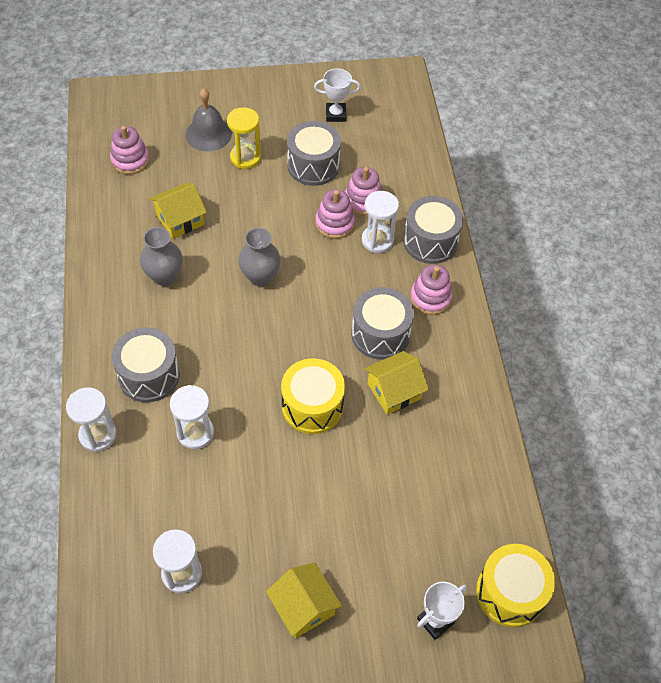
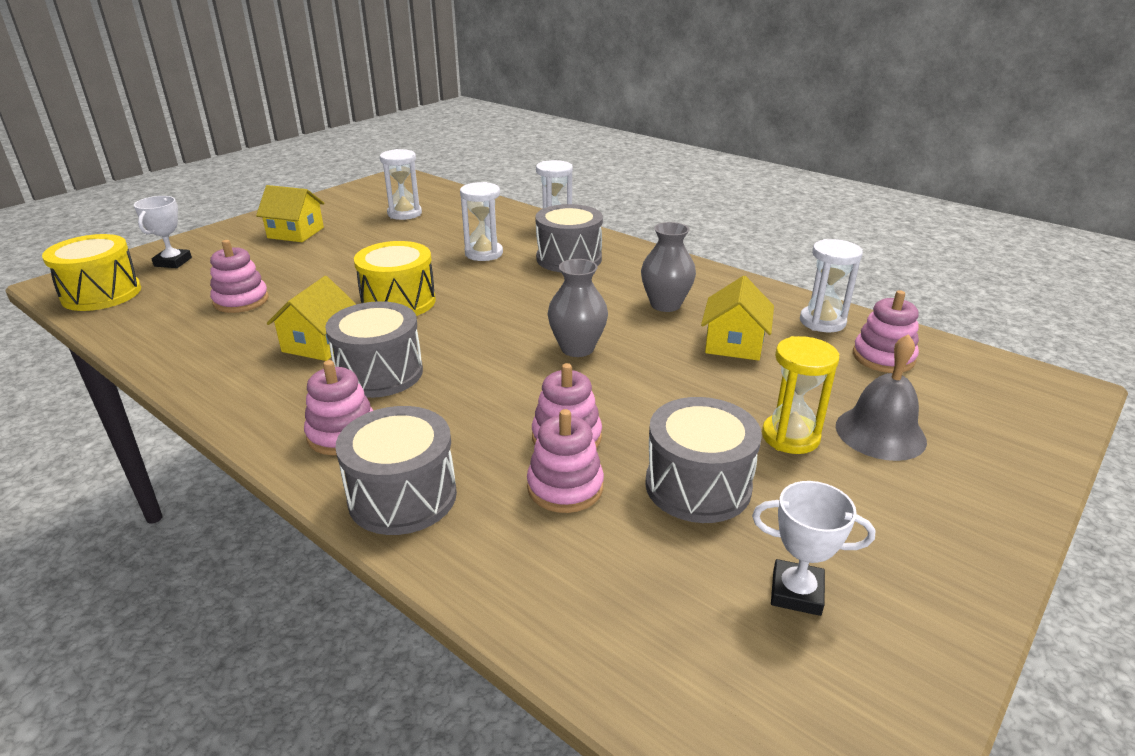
camera: 140 degrees right, 25 degrees down
white trophy [314,68,360,122] -> white trophy turned 60 degrees clockwise [752,481,875,616]
white hourglass [362,191,399,253] -> white hourglass moved to [800,239,863,332]
none -> pink stacking toy [210,240,269,313]

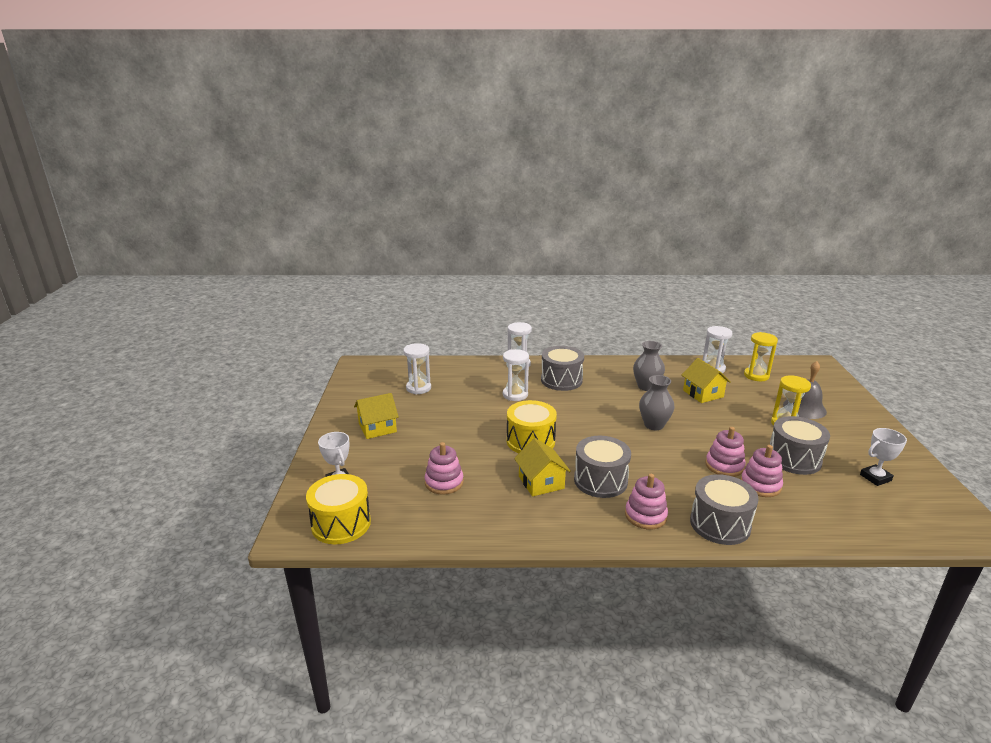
camera: 40 degrees left, 5 degrees down
pink stacking toy [853,290,919,373] -> yellow hourglass [744,332,778,381]

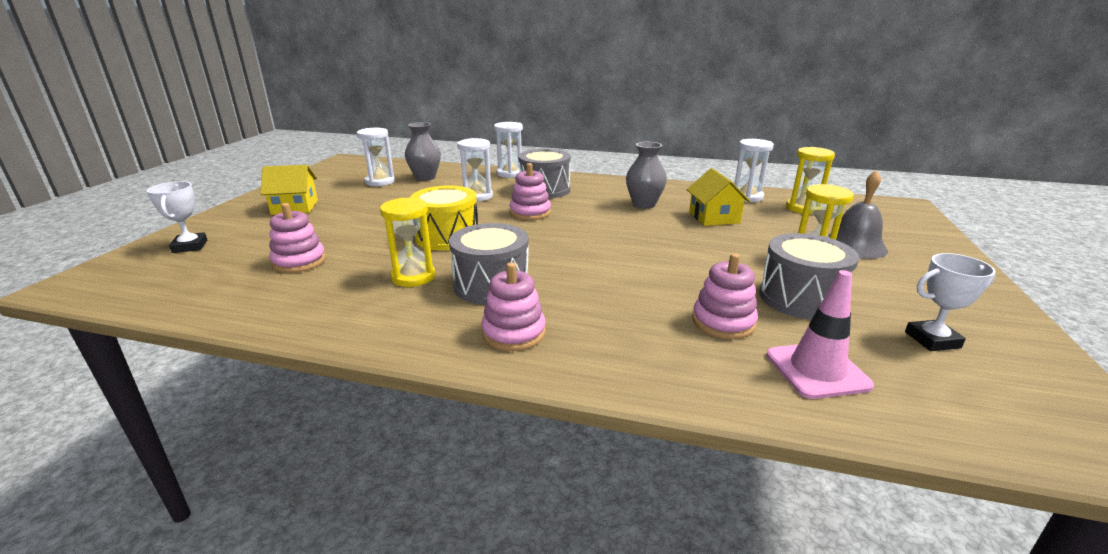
camera: 15 degrees right, 0 degrees up
yellow drum [306,474,371,544] -> none
yellow house [514,438,571,497] -> yellow hourglass [380,198,435,287]
grey vase [639,375,674,430] -> grey vase moved to [405,122,441,181]
grey drum [690,474,759,545] -> none
pink stacking toy [706,427,746,477] -> pink stacking toy moved to [510,163,551,220]
none -> pink traffic cone [766,270,874,399]

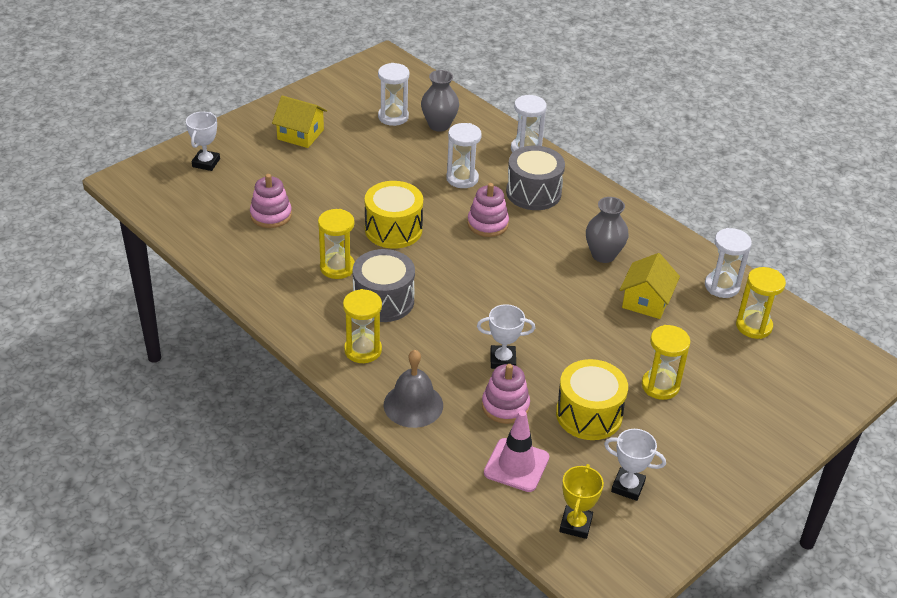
camera: 30 degrees right, 15 degrees up
pink stacking toy [481,262,546,351] -> yellow hourglass [343,289,382,363]
grey drum [759,233,859,320] -> yellow drum [556,359,628,440]
grey bell [828,170,888,259] -> grey bell moved to [384,350,443,428]
none -> white trophy [477,304,535,369]
none -> yellow trophy [559,464,604,539]

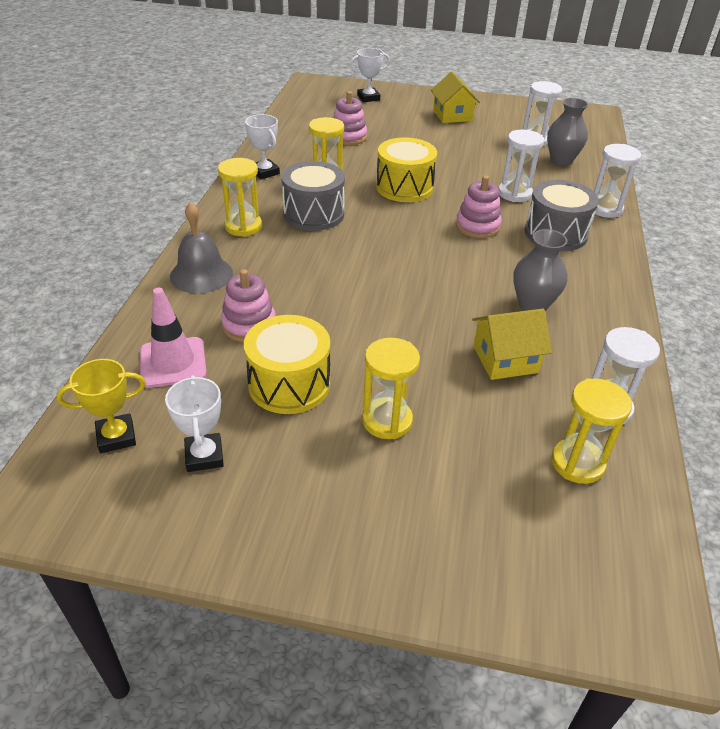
camera: 55 degrees right, 0 degrees up
white trophy [477,304,535,369] -> white trophy moved to [245,114,280,179]

